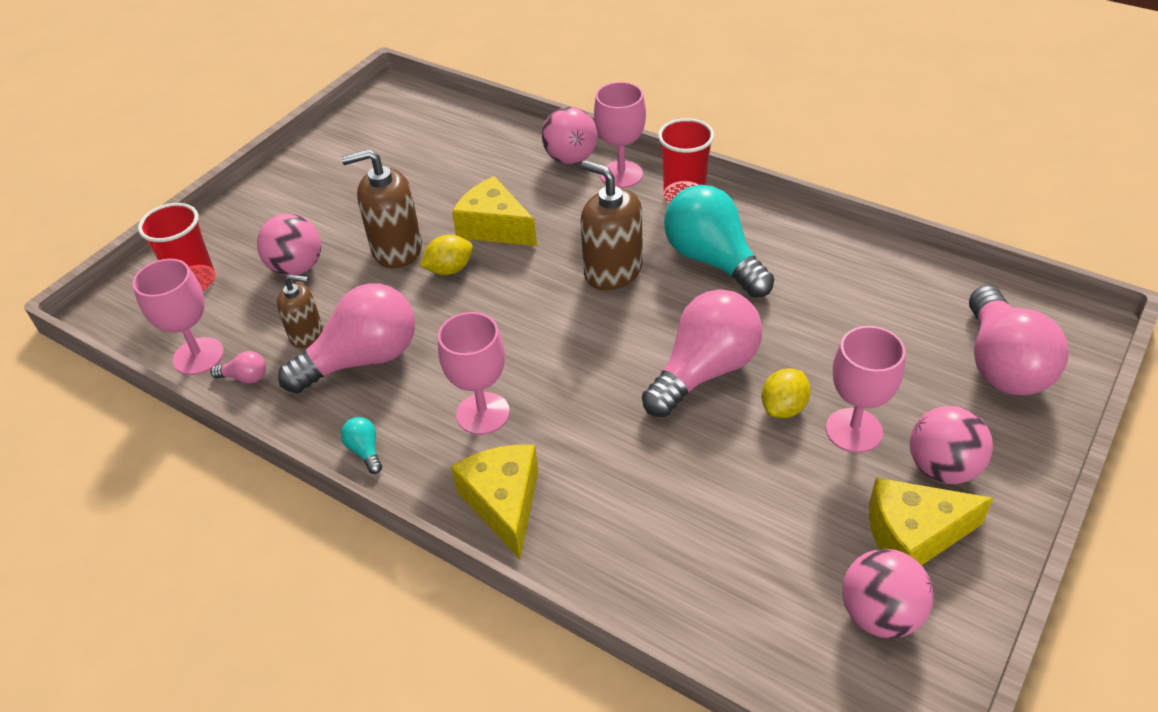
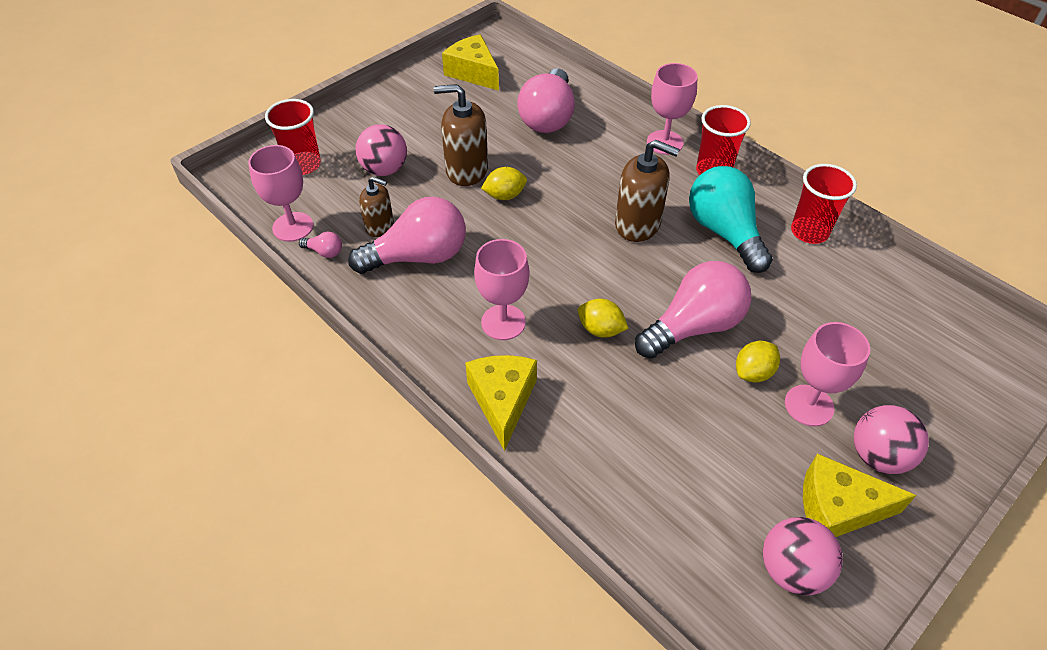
camera: 10 degrees right, 5 degrees up
turquoise light bulb [341,417,382,474] -> none
yellow cheese [452,176,537,246] -> yellow cheese moved to [442,34,499,91]
pink ball [542,107,598,164] -> none
brown soap dispenser [581,161,643,290] -> brown soap dispenser turned 150 degrees clockwise [615,140,680,242]
pink light bulb [969,286,1069,395] -> pink light bulb moved to [517,68,575,133]
none -> yellow lemon [578,299,629,338]
none -> red cup [791,164,857,244]

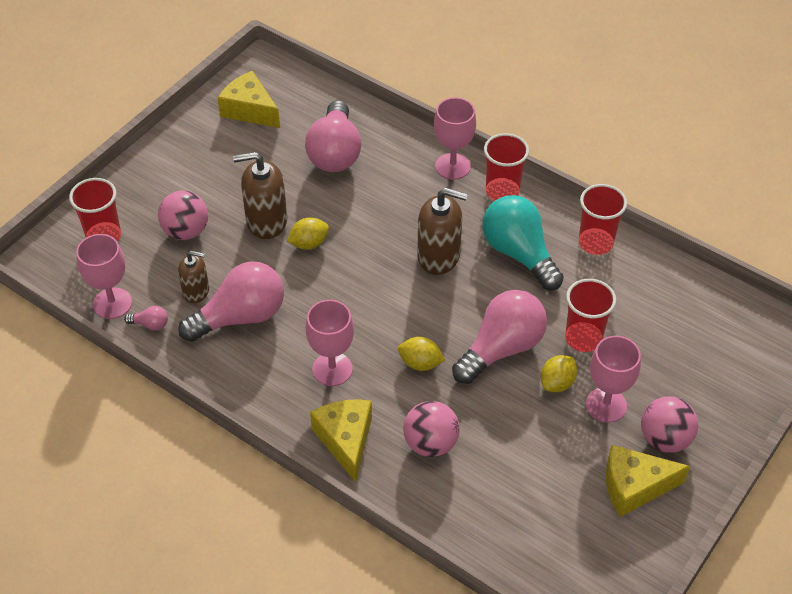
camera: 10 degrees left, 0 degrees up
pink ball [763,517,843,595] -> pink ball moved to [403,401,460,457]
none -> red cup [565,279,616,352]

